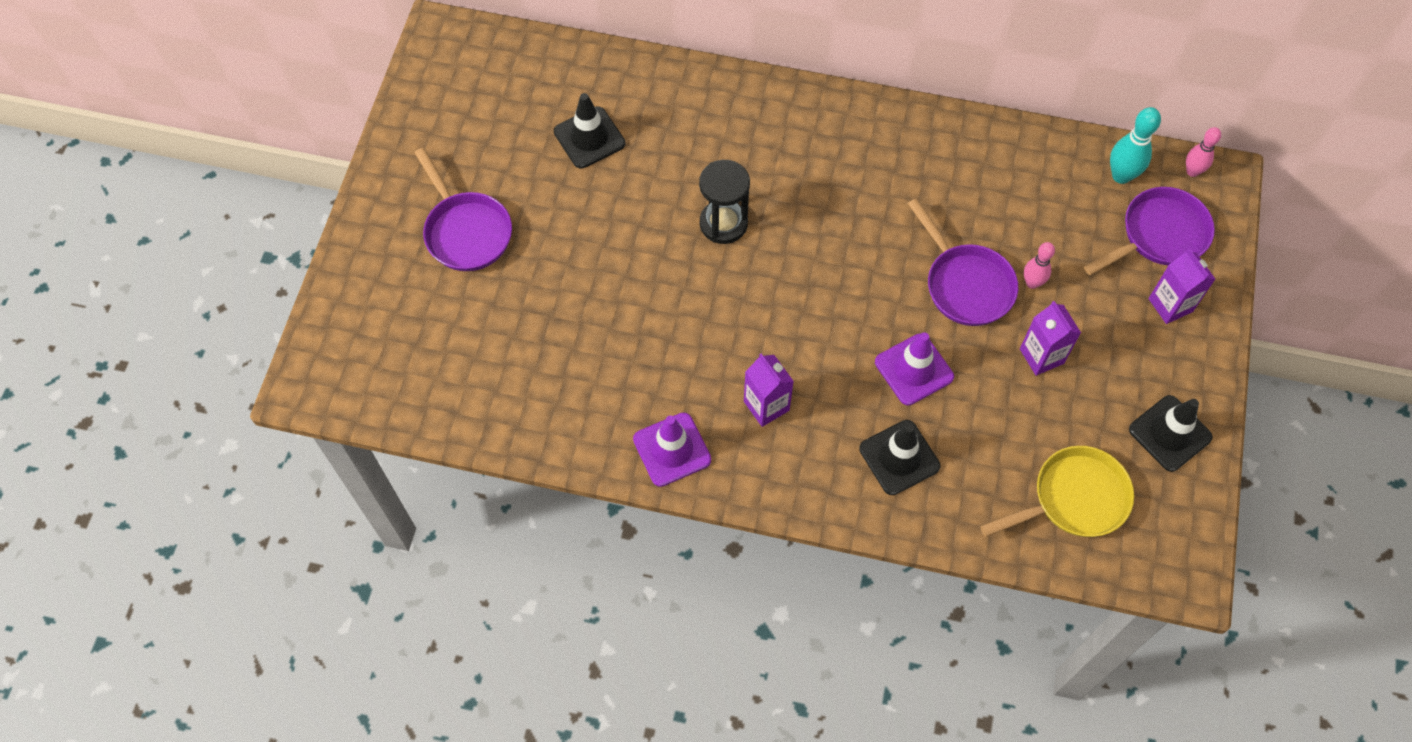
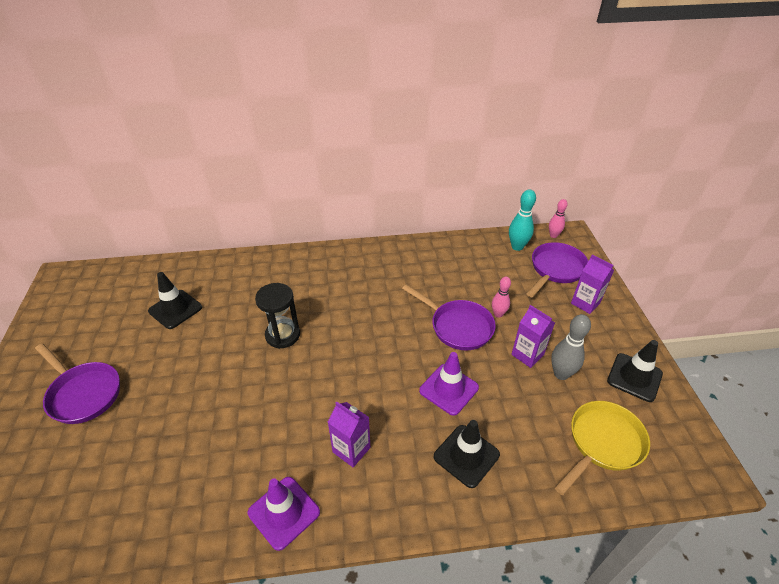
camera: 20 degrees left, 20 degrees down
none -> grey bowling pin [551,314,591,380]

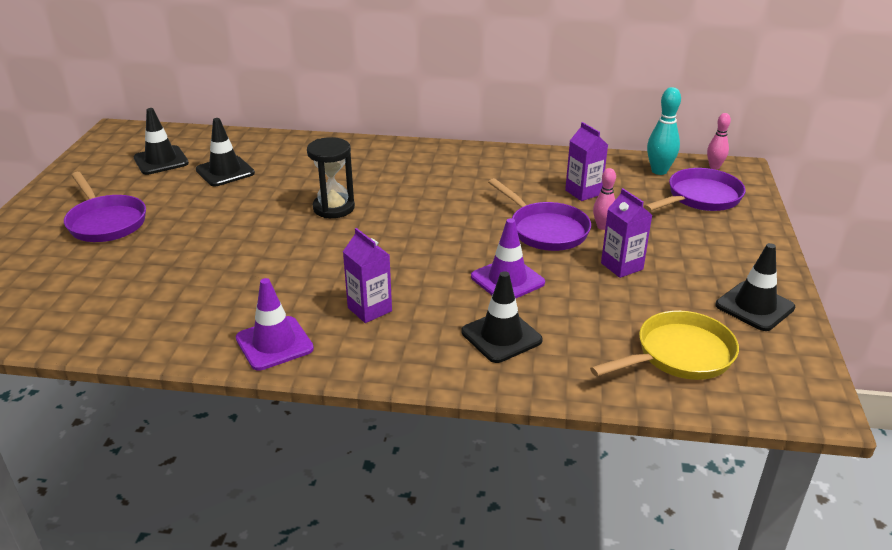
camera: 15 degrees right, 10 degrees down
grey bowling pin [551,314,591,380] -> none
purple carton [571,255,614,314] -> purple carton moved to [565,122,608,201]
none -> black traffic cone [134,108,189,175]

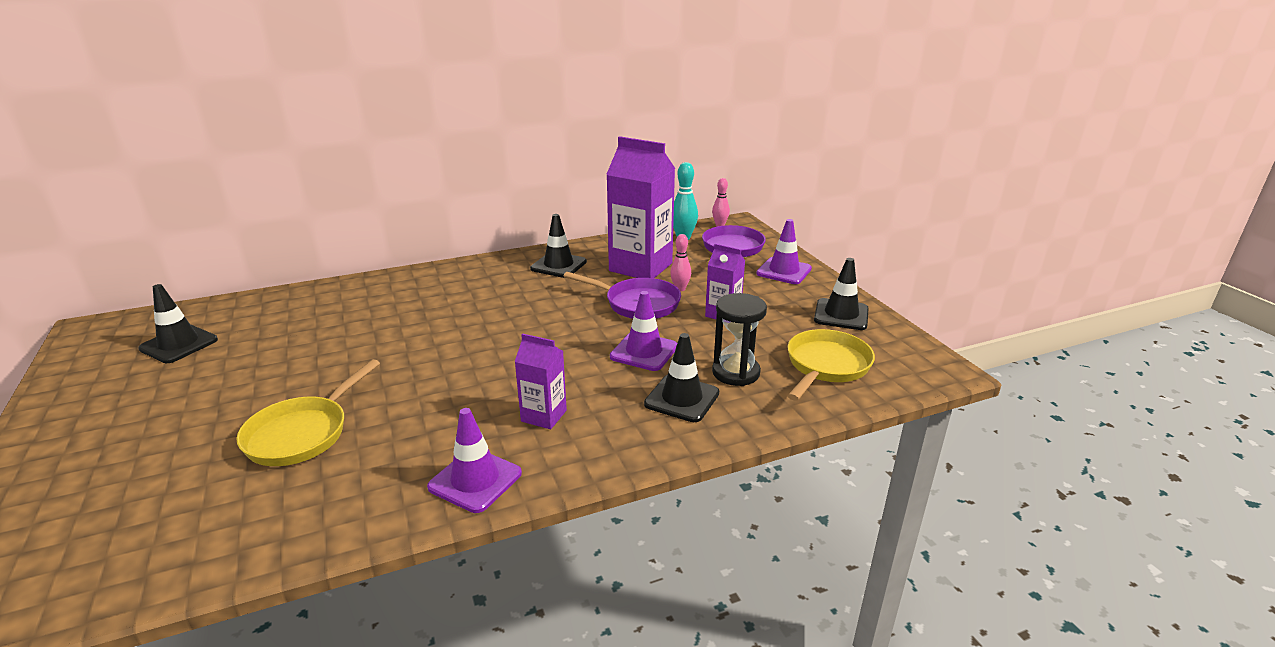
camera: 30 degrees left, 5 degrees down
purple pan [64,172,146,242] -> none
black traffic cone [196,118,255,186] -> black traffic cone moved to [530,214,587,278]
black hourglass [307,137,355,218] -> black hourglass moved to [712,293,767,386]
purple carton [565,122,608,201] -> purple carton [606,136,675,278], size x1.97
none -> yellow pan [236,359,380,466]
none -> purple traffic cone [756,219,812,284]

